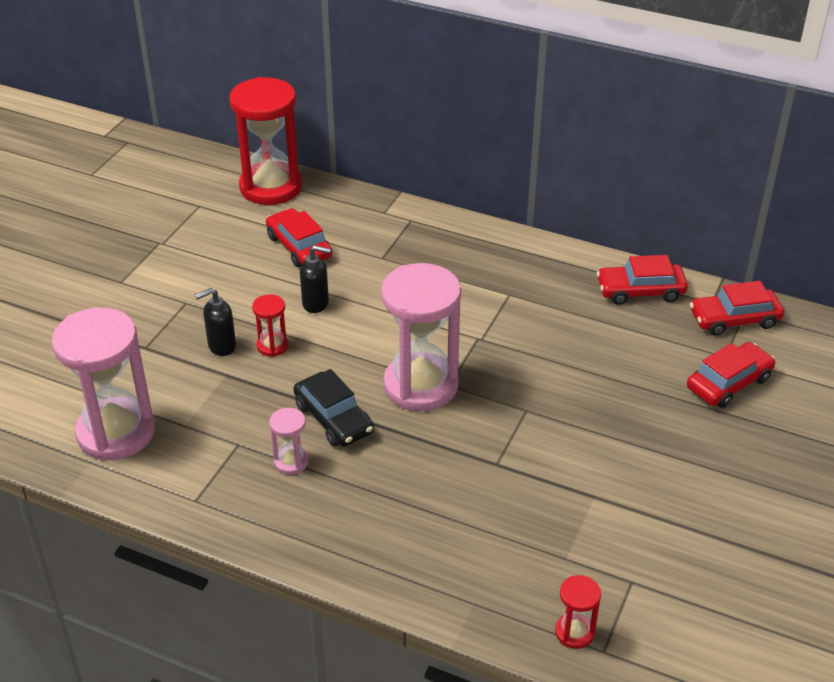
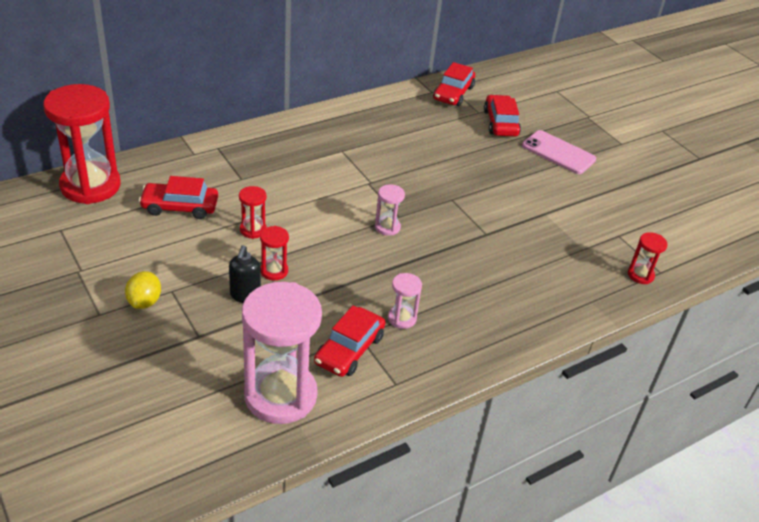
camera: 60 degrees left, 0 degrees up
black car [293,369,374,447] -> none
black soap dispenser [300,245,331,313] -> red hourglass [239,186,267,239]
pink hourglass [381,263,461,411] -> pink hourglass [375,184,405,236], size x0.44
red car [597,255,688,305] -> red car moved to [314,306,385,377]
none -> yellow lemon [125,271,161,309]
none -> pink phone [522,130,596,174]

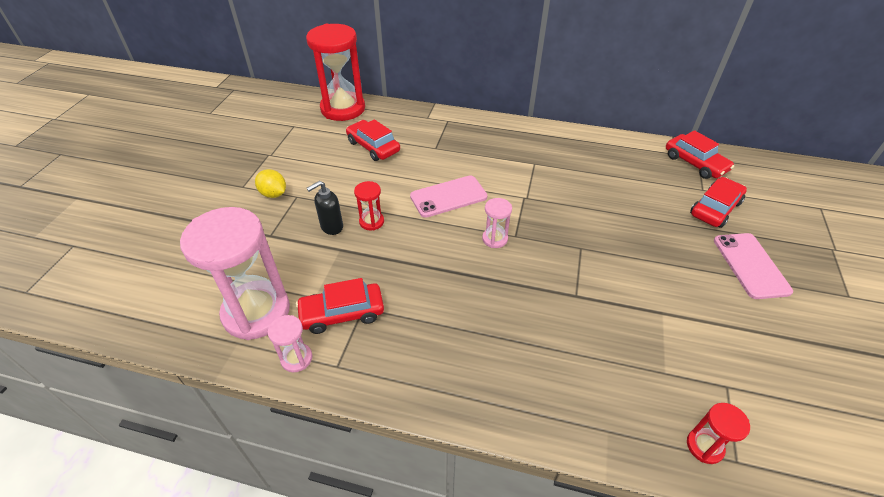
camera: 50 degrees right, 5 degrees up
yellow lemon [125,271,161,309] -> yellow lemon turned 75 degrees clockwise [255,169,286,198]
red hourglass [239,186,267,239] -> none
pink hourglass [388,273,422,329] -> pink hourglass moved to [268,315,312,372]
red car [433,62,475,106] -> red car turned 105 degrees counterclockwise [666,130,734,179]
none -> pink phone [410,175,487,218]

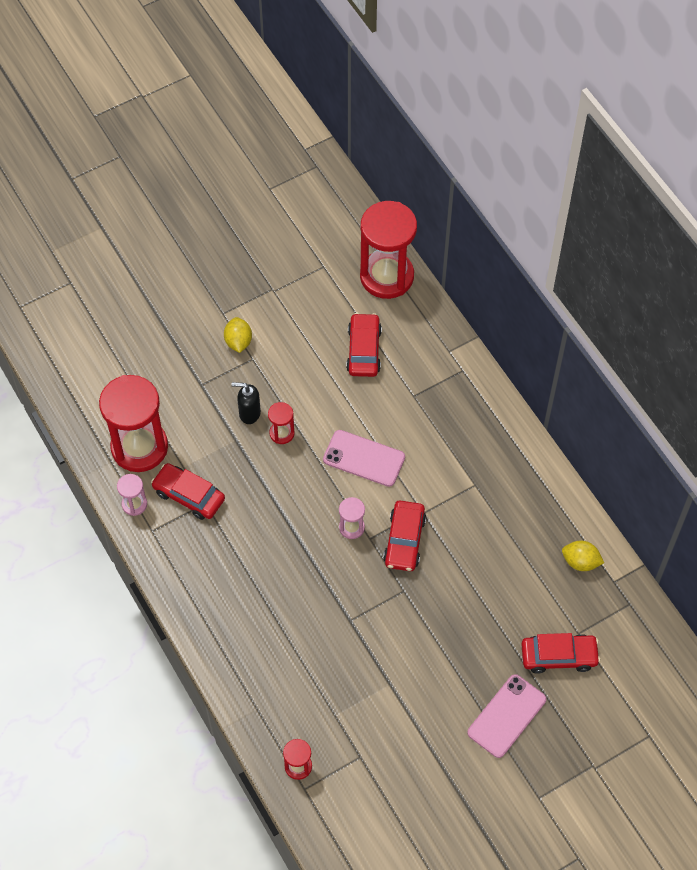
camera: 45 degrees right, 15 degrees up
pink hourglass [180,207,290,340] -> red hourglass [99,375,168,472]
red car [666,130,734,179] -> red car moved to [383,501,426,571]
none -> yellow lemon [562,541,604,571]

